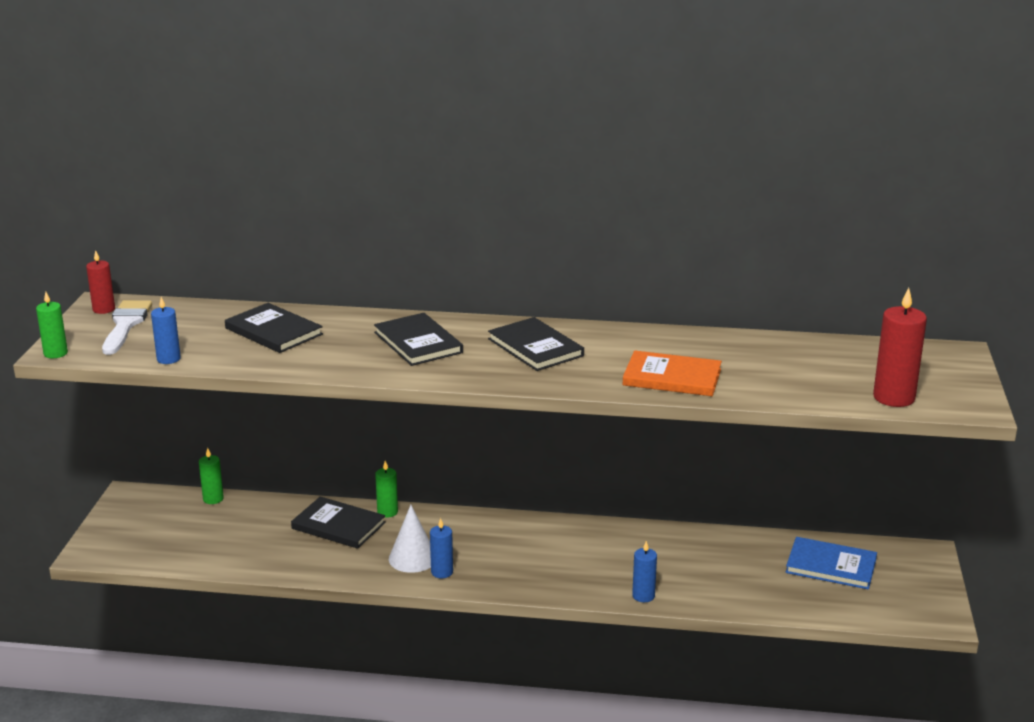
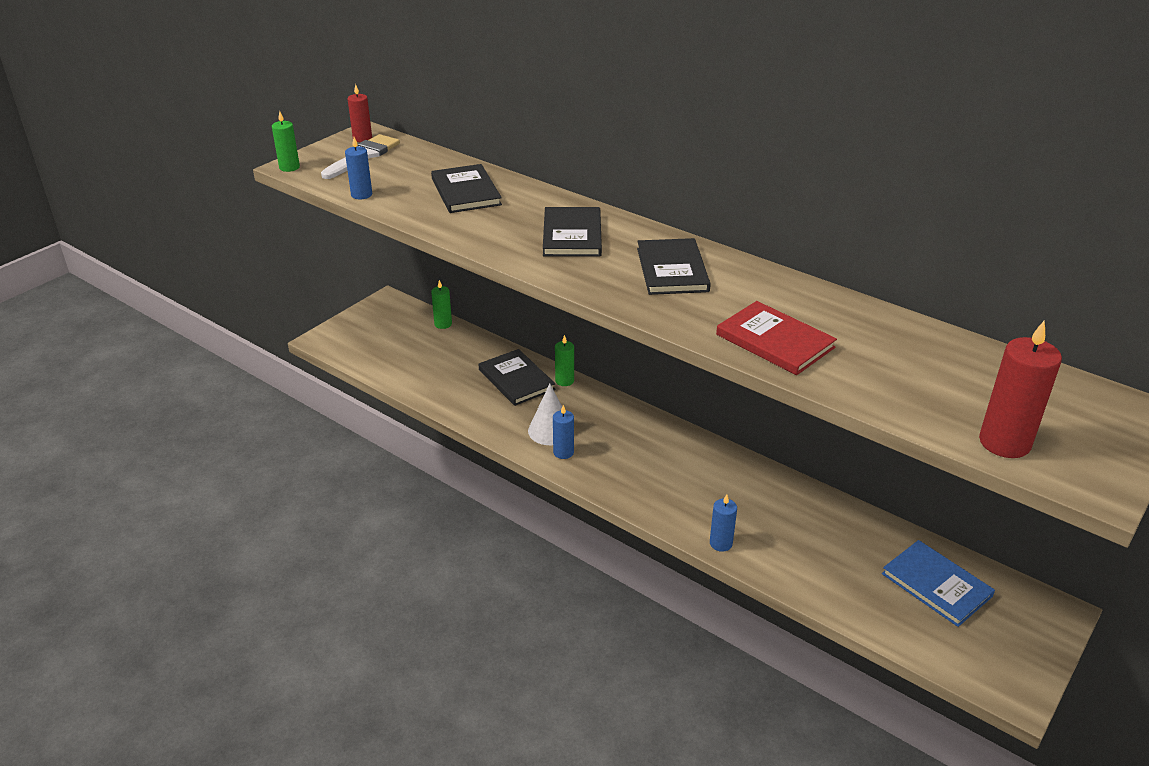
camera: 30 degrees right, 10 degrees up
orange book [623,350,722,396] -> red book [716,301,837,375]

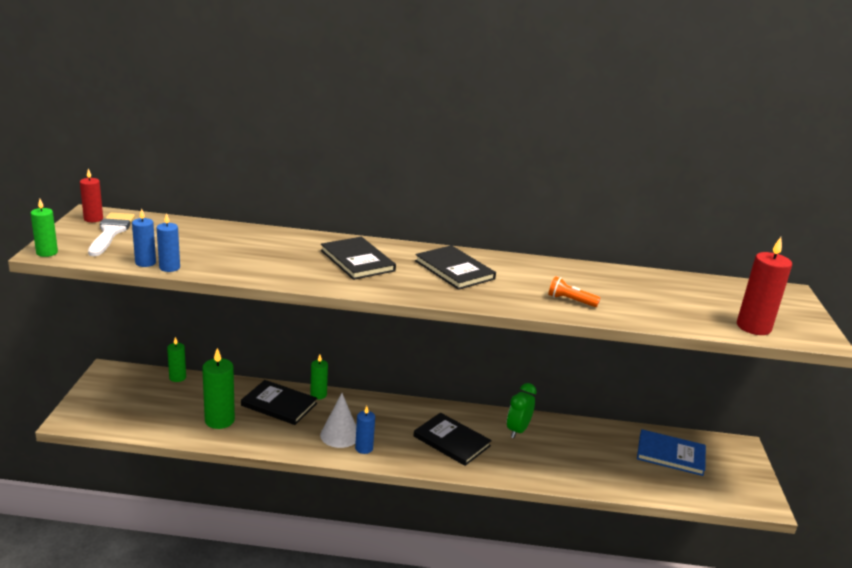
camera: 35 degrees left, 10 degrees down
black book [431,164,502,213] -> black book moved to [414,413,492,466]
blue candle [710,494,737,552] -> blue candle moved to [157,213,180,272]
red book [716,301,837,375] -> orange flashlight [548,276,600,307]
none -> green candle [202,348,235,429]
none -> green clock [507,383,536,438]

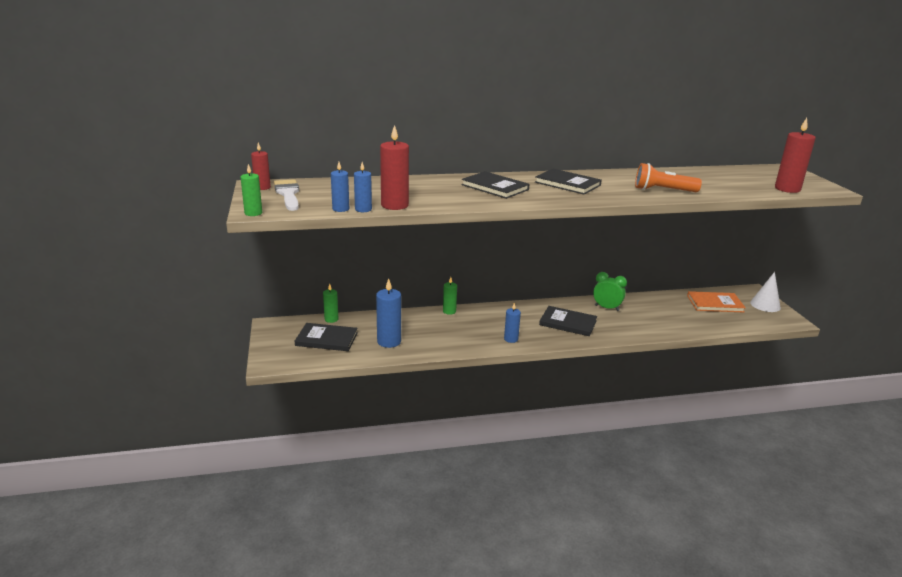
camera: 15 degrees left, 0 degrees up
green candle [202,348,235,429] -> blue candle [376,278,401,348]
black book [241,380,317,425] -> black book moved to [295,323,358,351]
white cone [320,393,356,448] -> white cone moved to [750,272,781,312]
green clock [507,383,536,438] -> green clock turned 105 degrees clockwise [593,272,627,311]
orange flashlight [548,276,600,307] -> orange flashlight [635,163,702,192], size x1.65
blue book [637,429,706,476] -> orange book [687,291,746,312]
none -> red candle [380,125,409,210]

